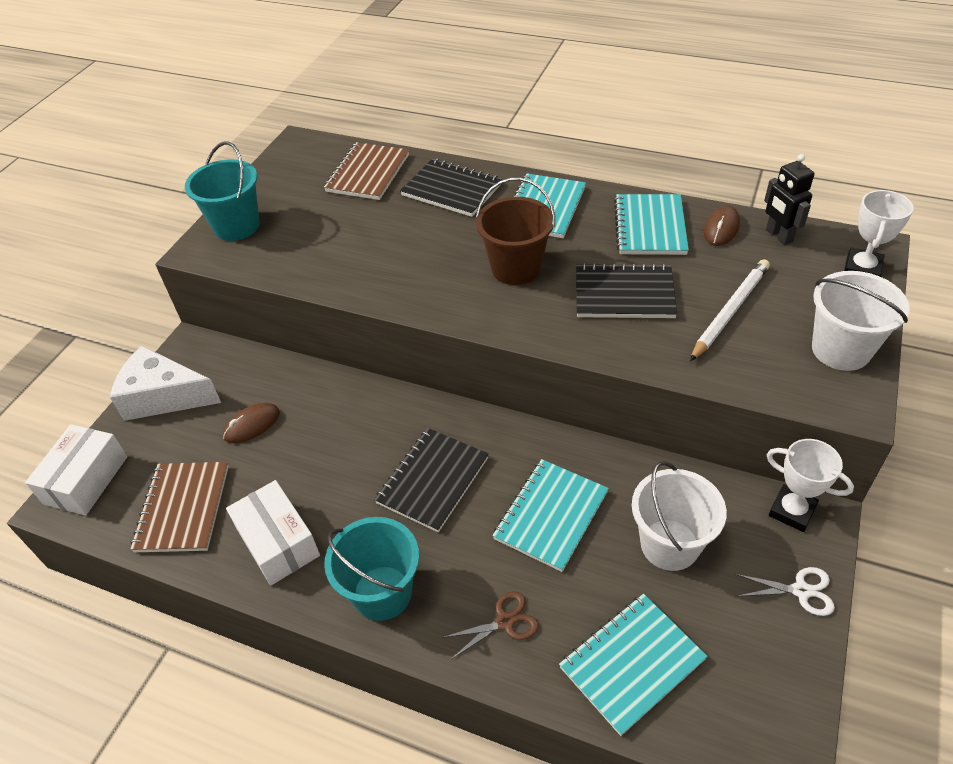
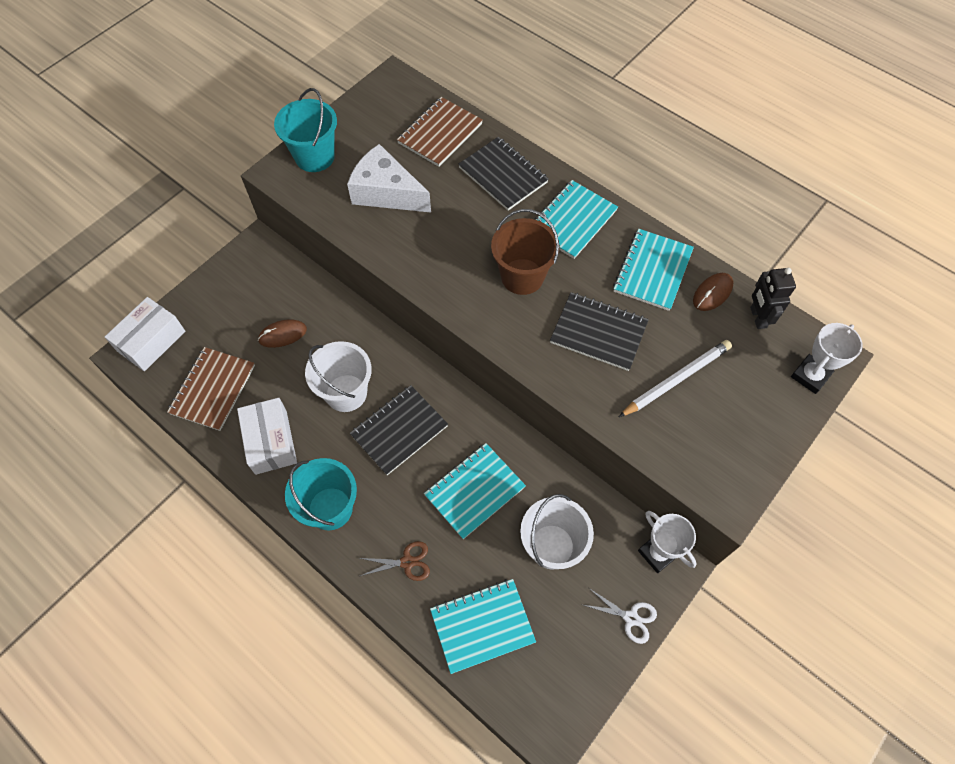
camera: 15 degrees right, 15 degrees up
white cheese [110,345,221,421] -> white cheese moved to [347,144,431,212]
white bucket [812,271,910,371] -> white bucket moved to [305,341,372,412]

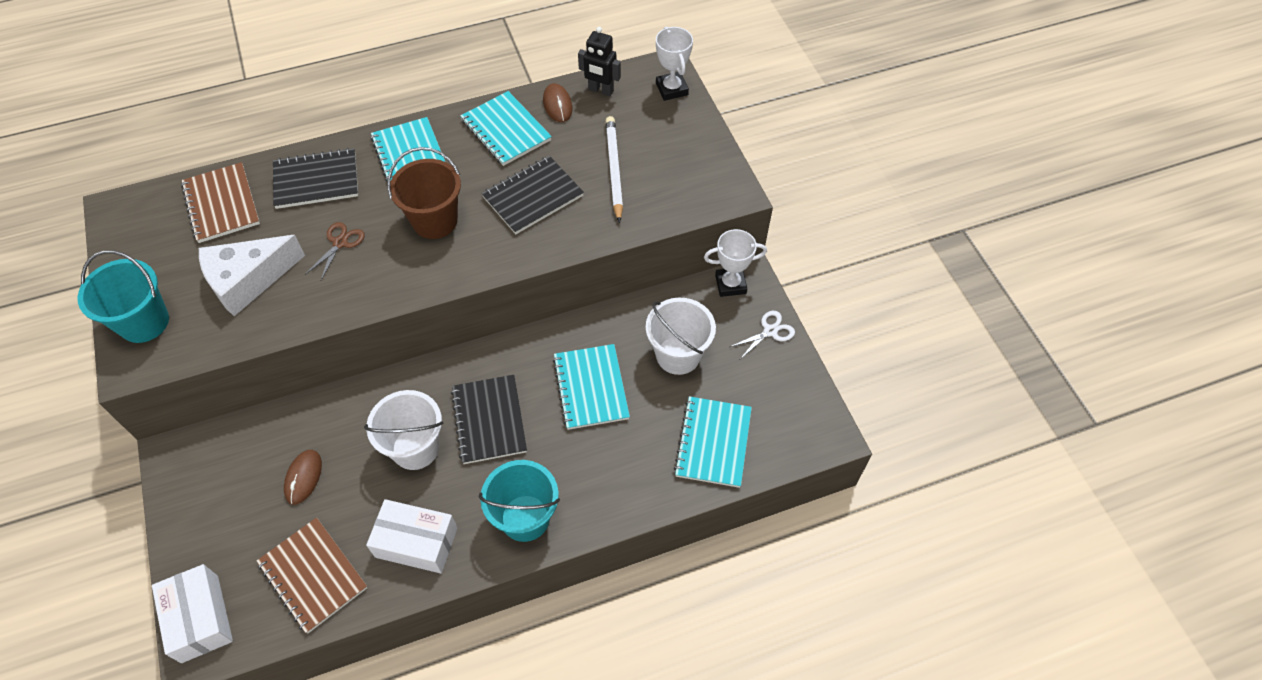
camera: 60 degrees left, 5 degrees down
brown scissors [360,541,430,581] -> brown scissors moved to [305,222,365,280]

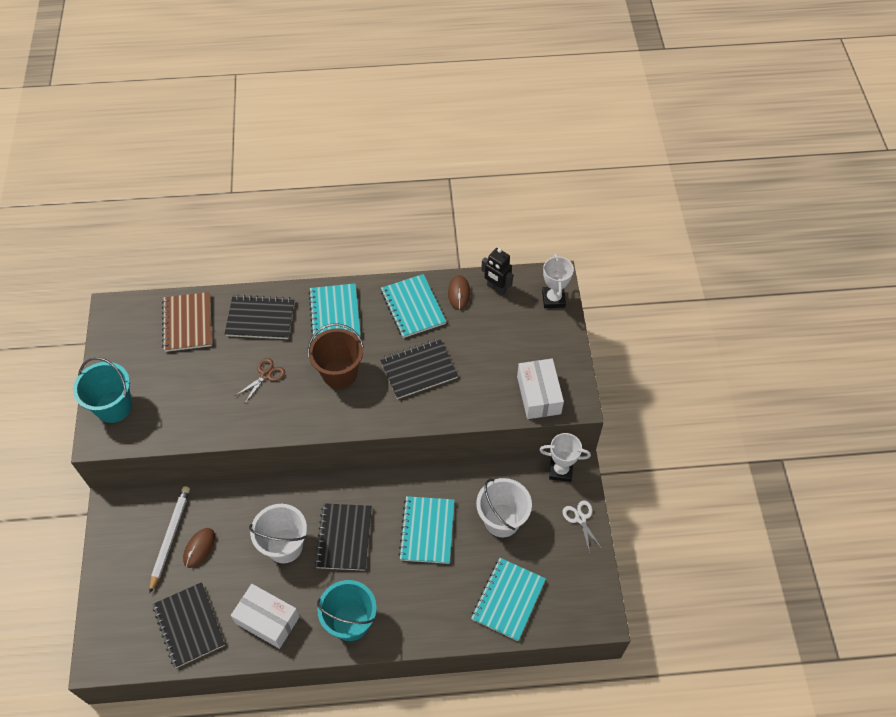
camera: 15 degrees right, 0 degrees up
white box [152,564,233,663] -> white box moved to [517,359,564,419]
white cheese [199,235,305,316] -> none
brown notebook [257,517,367,634] -> black notebook [153,582,225,668]
white pencil [605,116,623,223] -> white pencil moved to [149,486,190,594]
white scissors [730,311,795,359] -> white scissors turned 90 degrees counterclockwise [562,501,602,553]

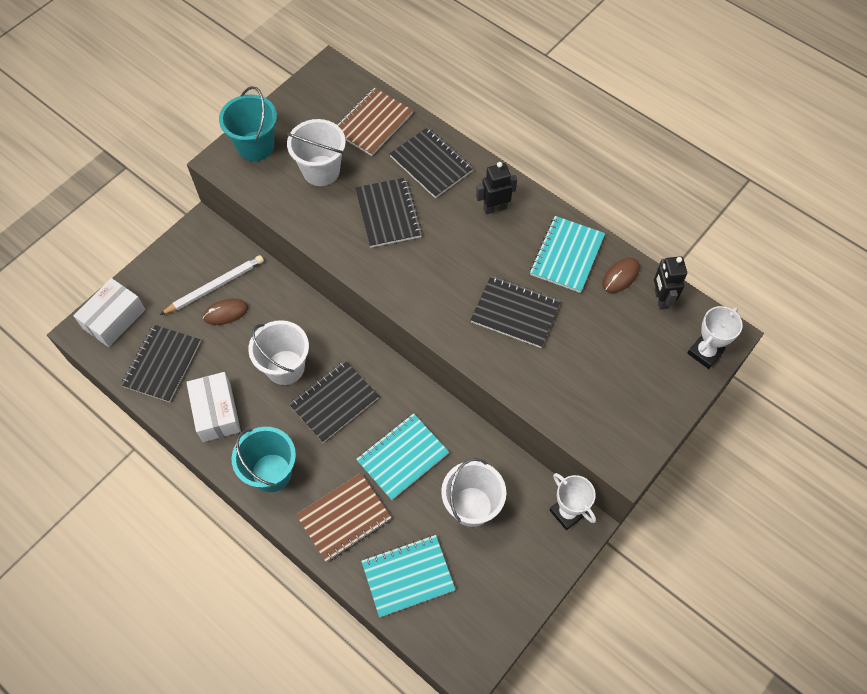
camera: 45 degrees right, 5 degrees up
brown scissors [235,358,285,403] -> black notebook [355,177,423,248]
brown bucket [307,323,364,389] -> none
turquoise notebook [308,283,361,339] -> black robot [476,162,517,214]
white box [517,359,564,419] -> white box moved to [73,278,146,347]
white scissors [562,501,602,553] -> none
none -> white bucket [287,119,346,186]
none -> brown notebook [296,473,392,562]

